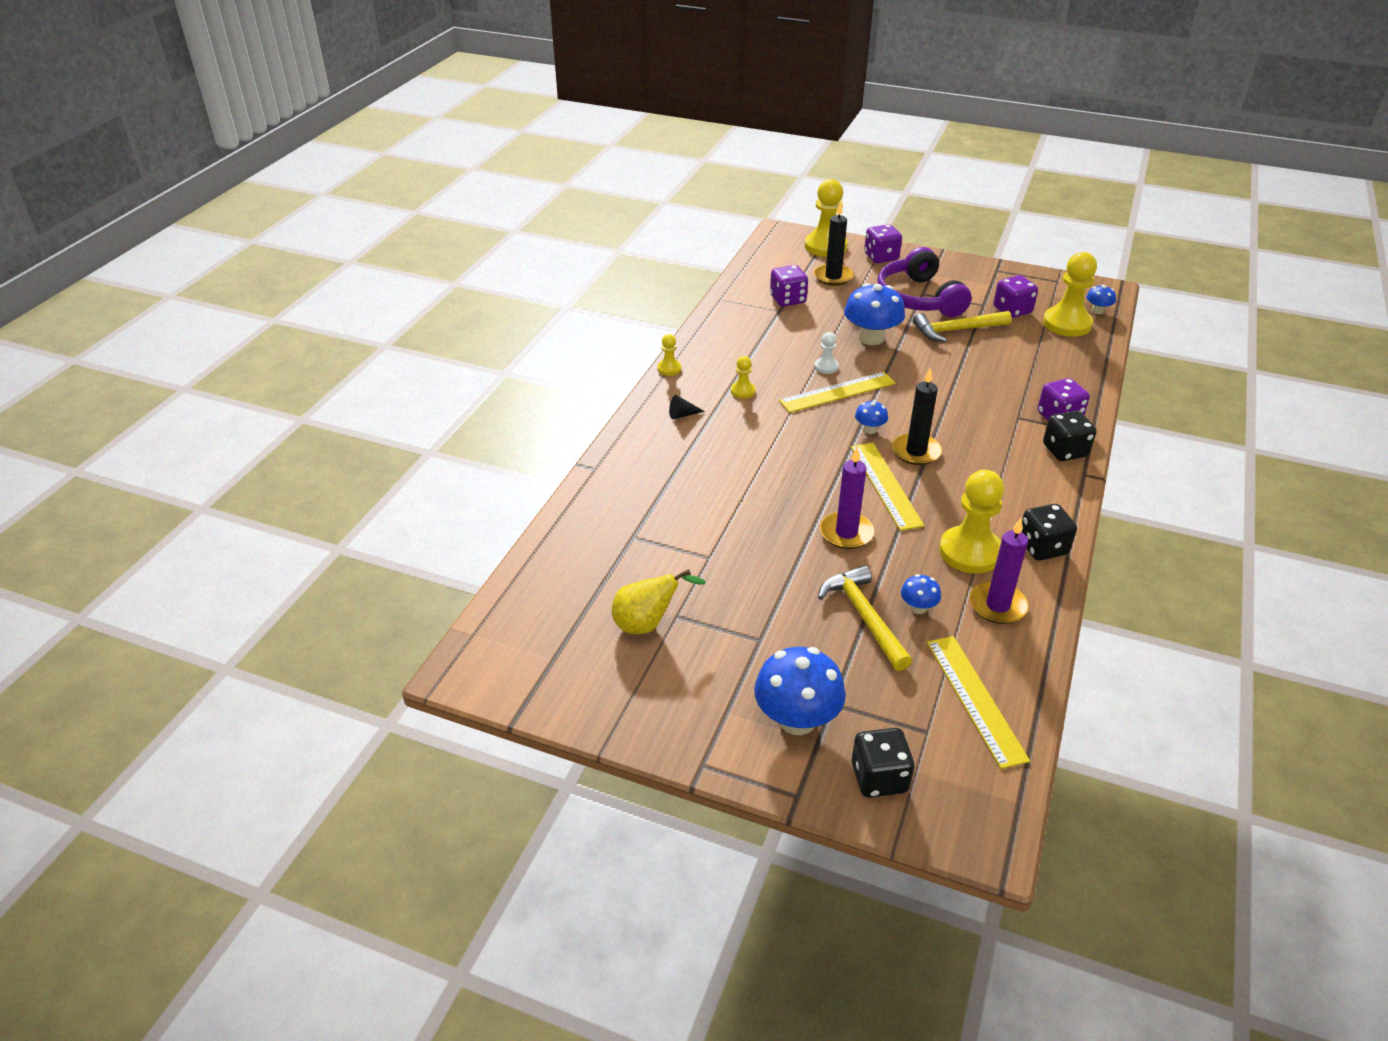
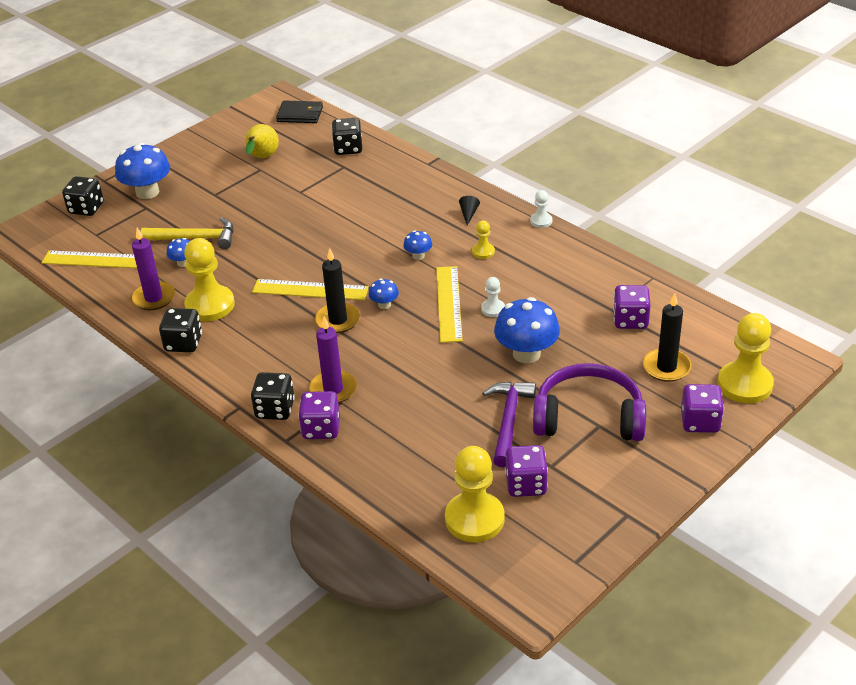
camera: 115 degrees right, 0 degrees up
yellow pawn [657,334,681,376] -> white pawn [530,190,552,228]
purple candle [820,446,874,549] -> purple candle moved to [309,316,357,403]
yellow hammer [913,311,1012,342] -> purple hammer [482,381,536,467]
blue mushroom [1086,285,1116,314] -> blue mushroom moved to [403,230,432,260]
none -> black wallet [276,101,323,123]
none -> black dice [332,118,362,155]

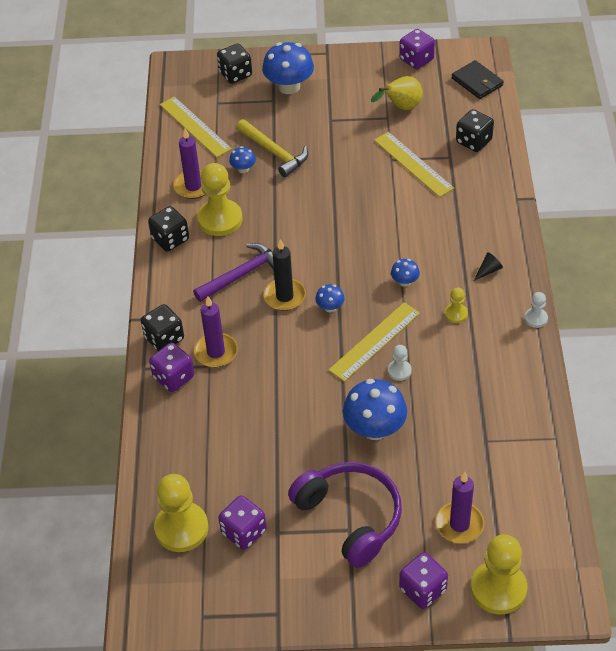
camera: 45 degrees right, 10 degrees up
yellow ruler [252,279,369,300] -> yellow ruler moved to [374,132,454,197]
purple hammer [482,381,536,467] -> purple hammer moved to [193,243,274,302]
purple dice [613,285,651,329] -> purple dice moved to [399,29,435,69]
black candle [643,293,691,382] -> purple candle [436,472,484,543]

